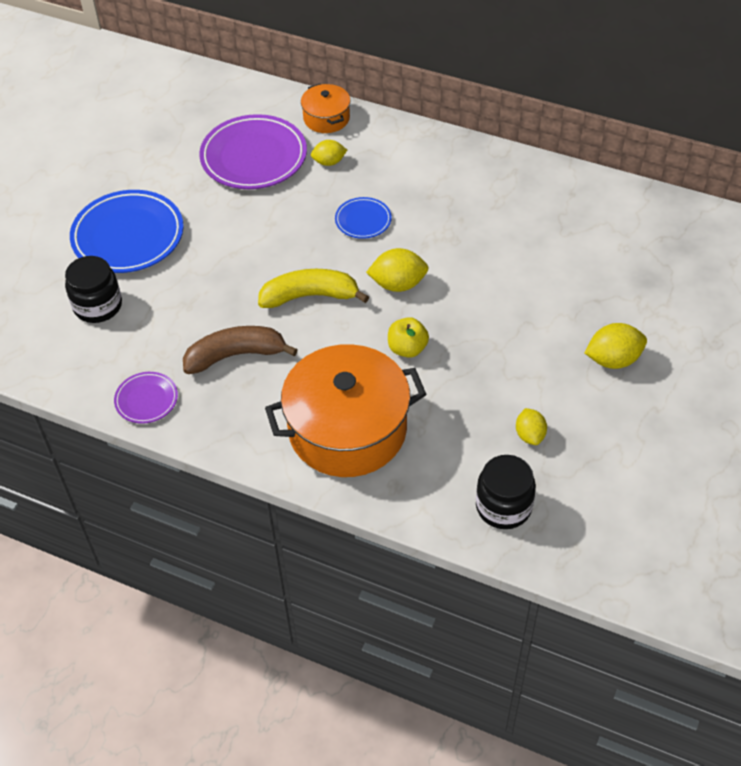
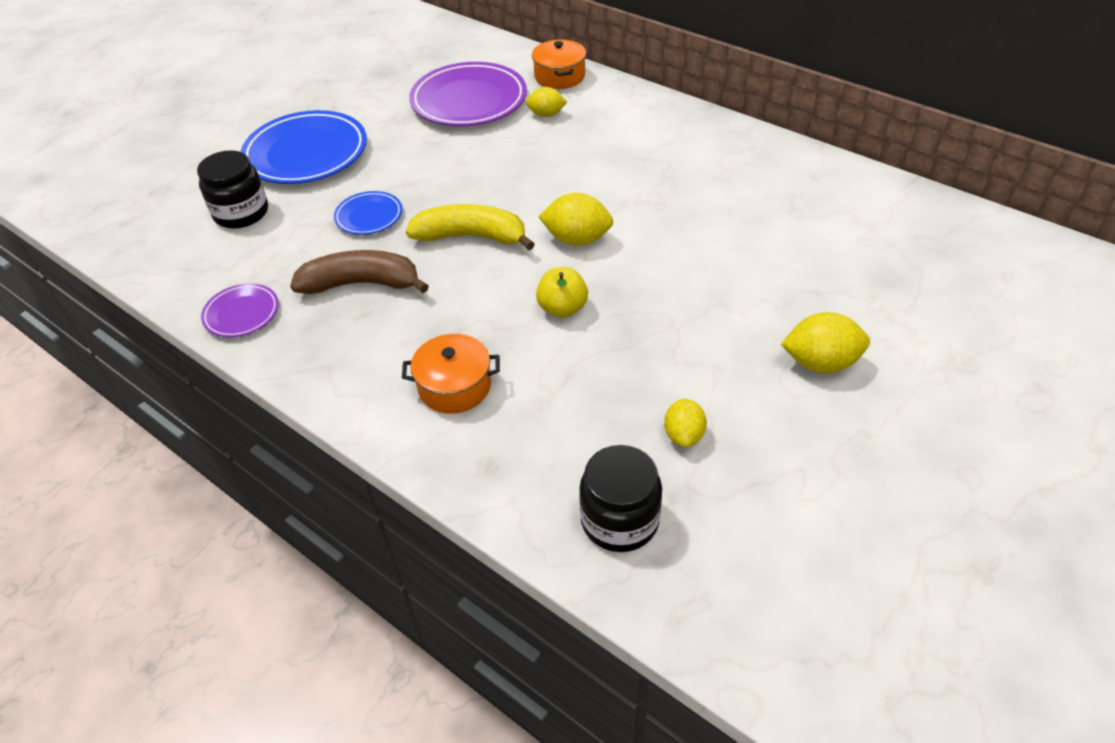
camera: 15 degrees right, 5 degrees down
orange pot [265,344,426,477] -> orange pot [402,334,500,414], size x0.48
blue plate [335,197,392,239] -> blue plate moved to [334,191,402,235]

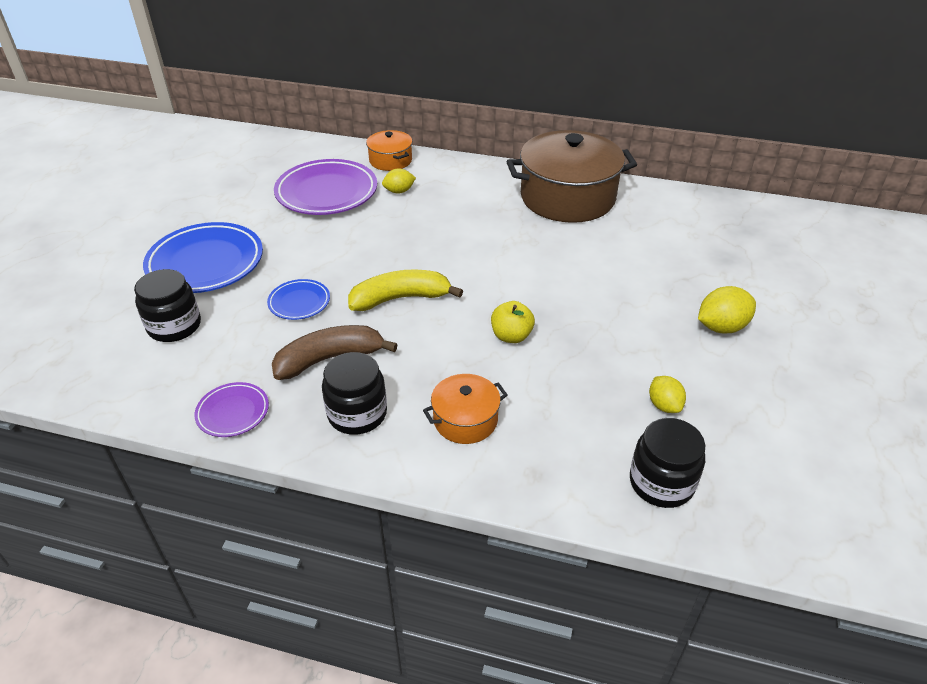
camera: 25 degrees left, 5 degrees down
yellow lemon [538,193,613,246] -> none
none -> black jar [322,352,387,435]
none -> brown pot [507,130,637,223]

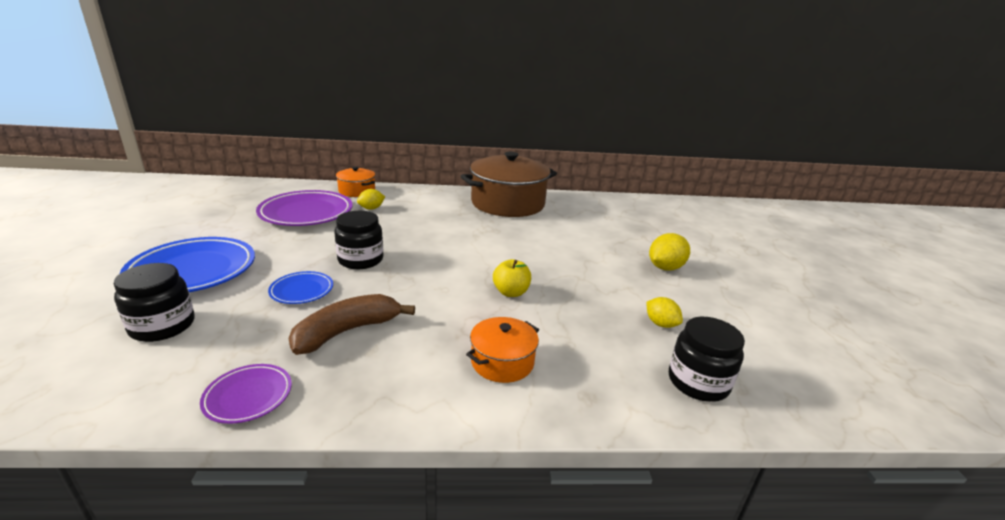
camera: 20 degrees left, 15 degrees down
black jar [322,352,387,435] -> black jar moved to [334,211,383,269]
yellow banana [348,269,463,311] -> none

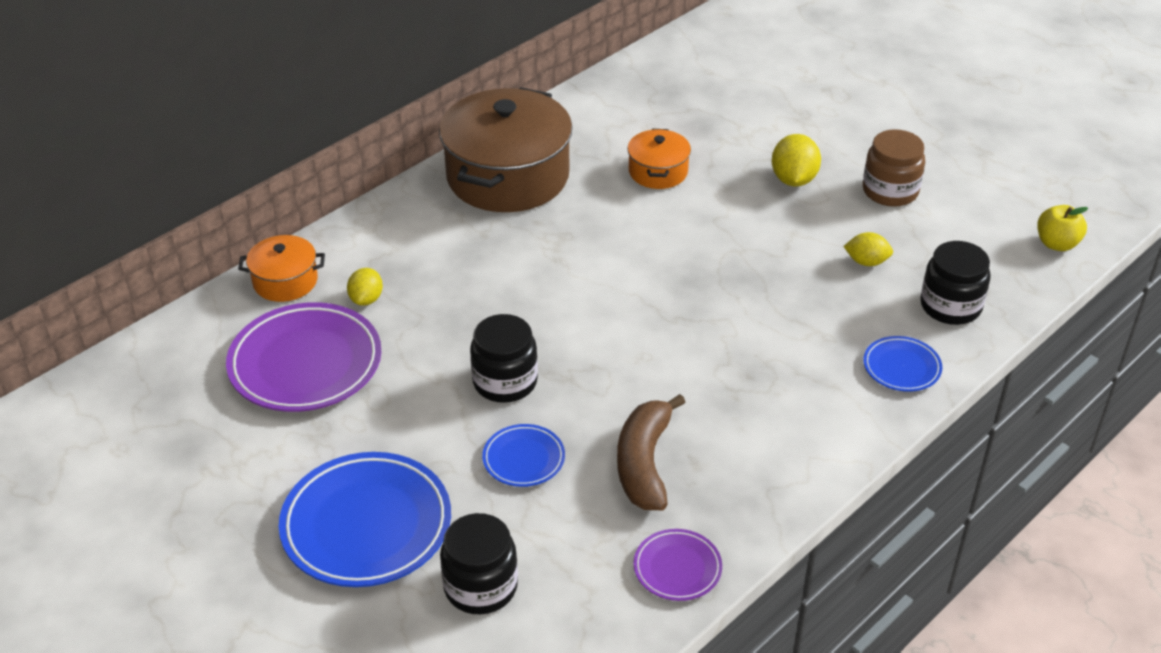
camera: 40 degrees left, 15 degrees up
orange pot [466,317,539,383] -> orange pot moved to [627,129,691,189]
yellow apple [493,259,531,297] -> yellow apple moved to [1037,205,1088,251]
none -> brown jar [863,129,925,207]
none -> blue plate [863,336,942,392]

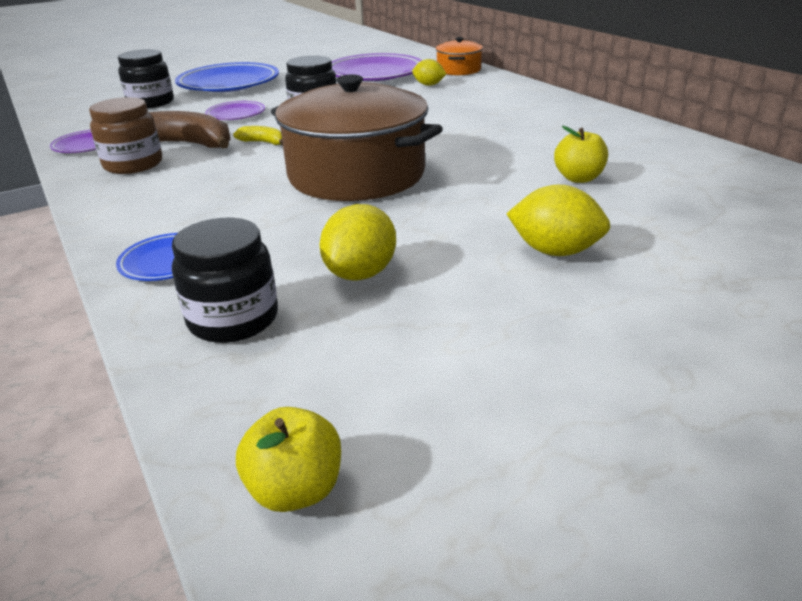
camera: 105 degrees right, 10 degrees down
brown pot [439,87,573,212] -> brown pot moved to [271,74,443,201]
blue plate [482,424,565,487] -> purple plate [205,101,265,120]
orange pot [627,129,691,189] -> yellow apple [554,126,608,183]
yellow lemon [843,232,893,266] -> yellow lemon [319,204,396,281], size x1.53
brown jar [863,129,925,207] -> brown jar moved to [89,97,162,174]
none -> yellow banana [233,126,283,145]

